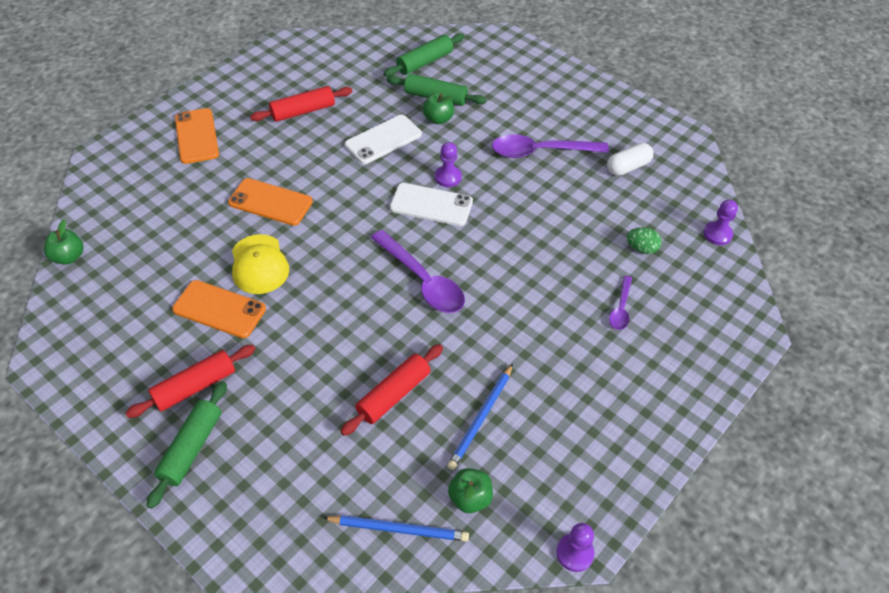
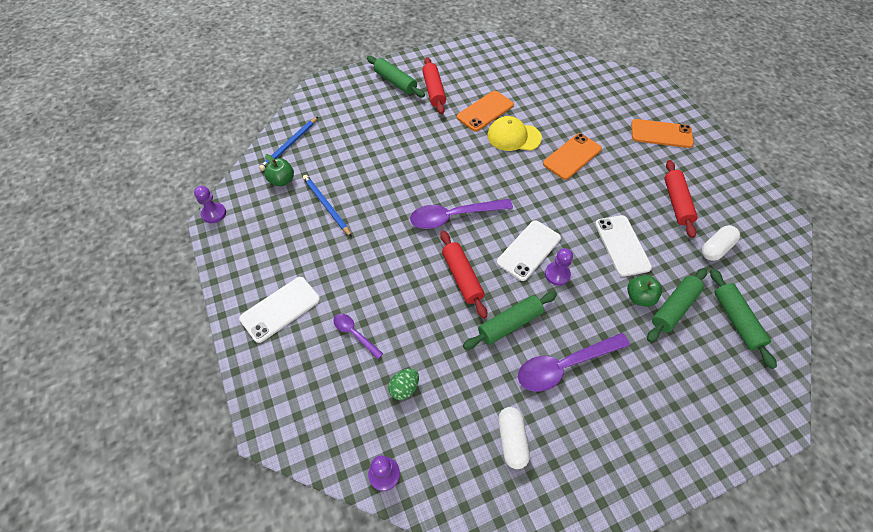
camera: 115 degrees right, 5 degrees up
green apple [44,220,84,265] -> none
red rolling pin [340,344,443,436] -> red rolling pin moved to [440,231,487,319]
purple spoon [492,134,609,158] -> purple spoon turned 135 degrees counterclockwise [518,333,630,392]
none -> white phone [239,277,320,343]
none -> green rolling pin [463,292,557,349]
none -> white capsule [702,225,740,261]

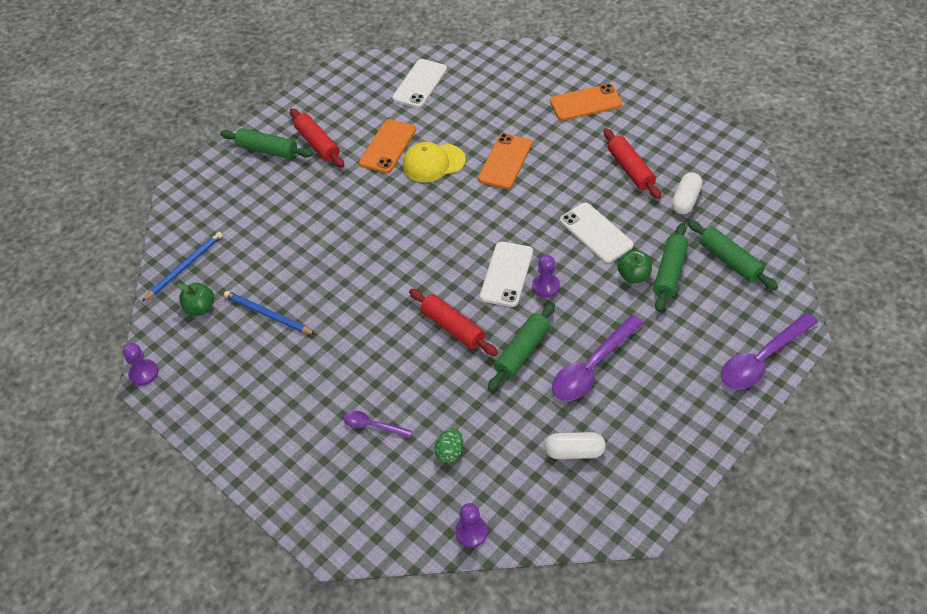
camera: 20 degrees left, 5 degrees down
white phone [239,277,320,343] -> white phone moved to [392,59,447,108]
blue pencil [259,117,318,171] -> blue pencil turned 150 degrees counterclockwise [142,232,223,302]
purple spoon [410,199,513,229] -> purple spoon moved to [721,313,818,389]
white capsule [498,407,530,469] -> white capsule turned 60 degrees counterclockwise [544,432,606,459]

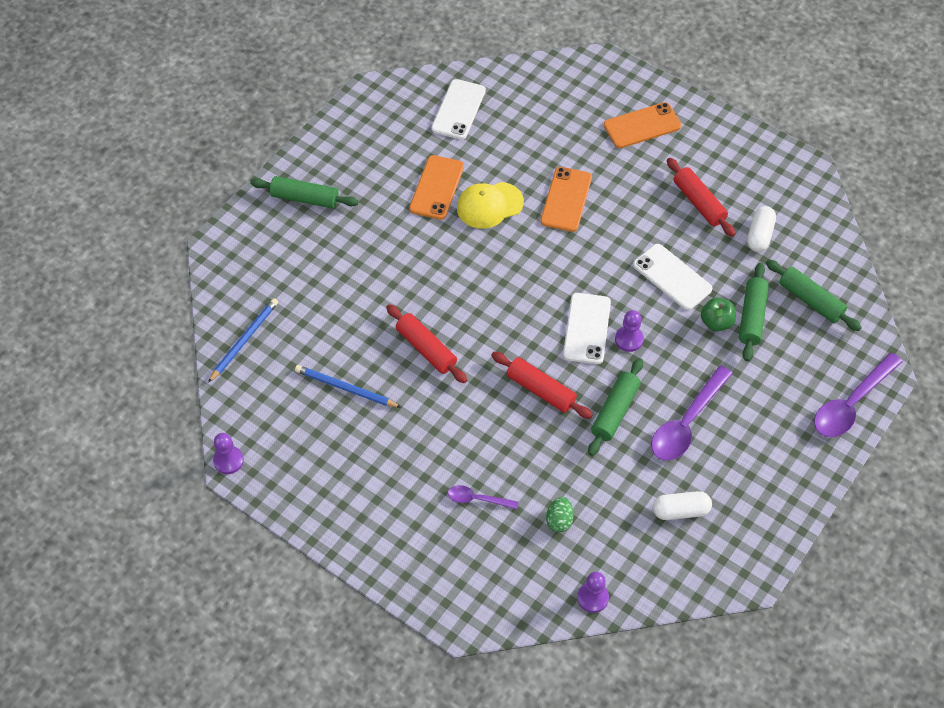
camera: 10 degrees left, 5 degrees up
green apple [176,283,214,316] -> none
red rolling pin [290,108,344,168] -> red rolling pin moved to [386,304,467,383]

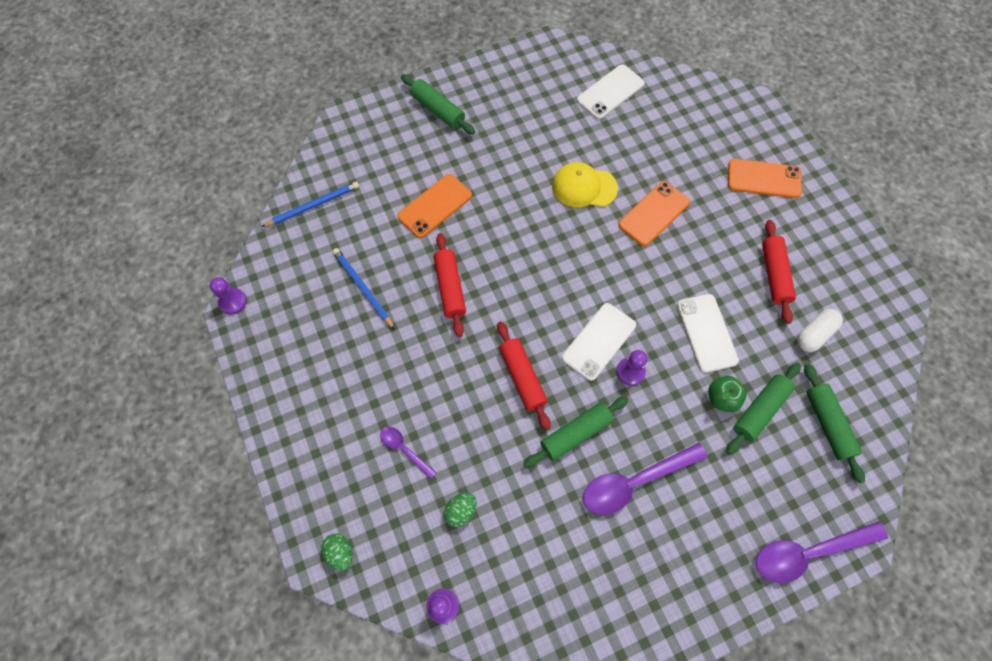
camera: 30 degrees right, 10 degrees up
orange phone [409,155,464,220] -> orange phone moved to [398,174,472,238]
white capsule [653,491,712,520] -> none
none -> green egg [321,533,352,571]

